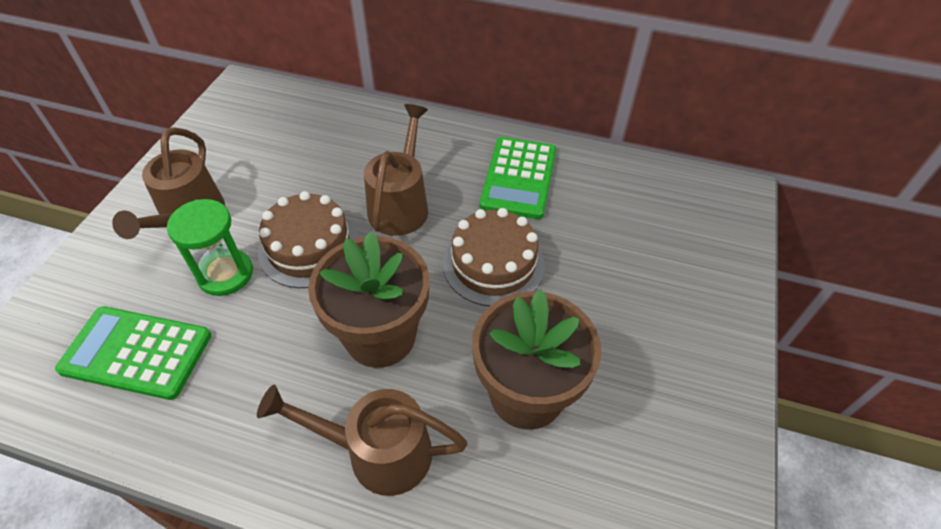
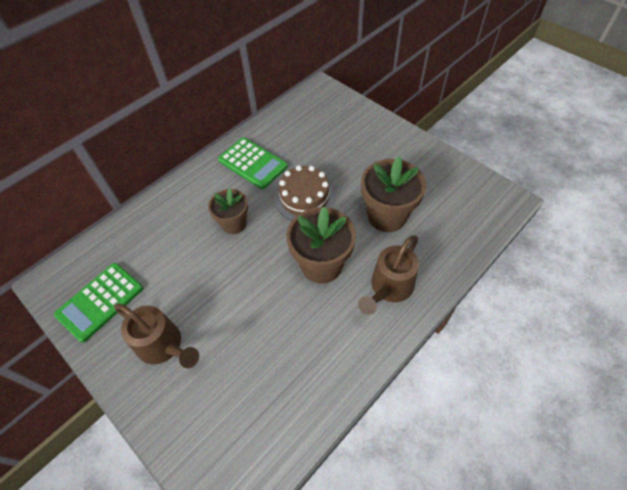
camera: 60 degrees left, 5 degrees up
green calculator [55,306,211,400] -> green calculator moved to [54,263,143,343]
green hourglass [167,199,253,296] -> none
brown cake [258,191,359,288] -> none
brown watering can [364,104,428,236] -> brown flower pot [208,188,248,234]

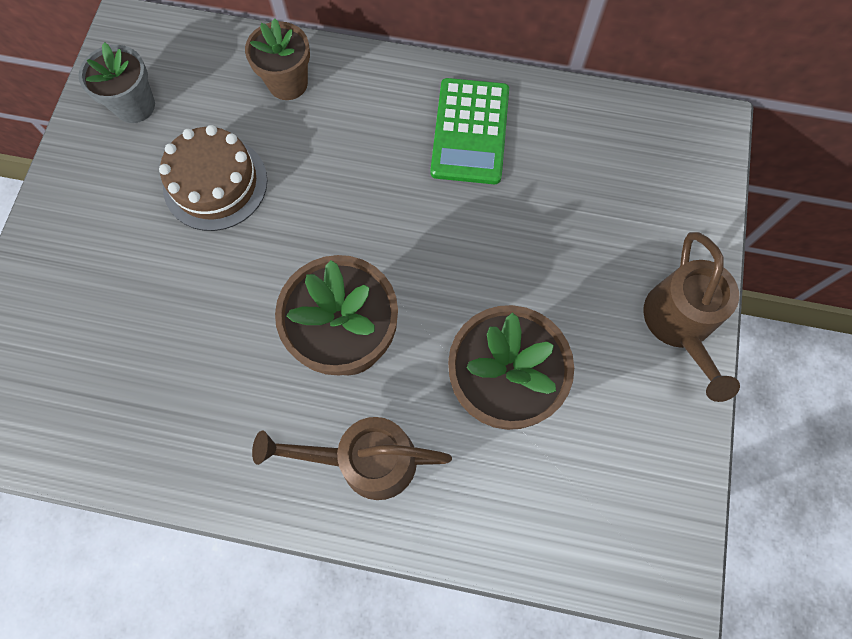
camera: 55 degrees right, 15 degrees up
green calculator [54,263,143,343] -> grey flower pot [78,42,155,123]
brown watering can [114,304,199,368] -> brown watering can moved to [643,232,740,402]
brown flower pot [208,188,248,234] -> brown flower pot moved to [245,18,310,100]
brown cake [275,165,334,221] -> brown cake moved to [159,125,267,231]

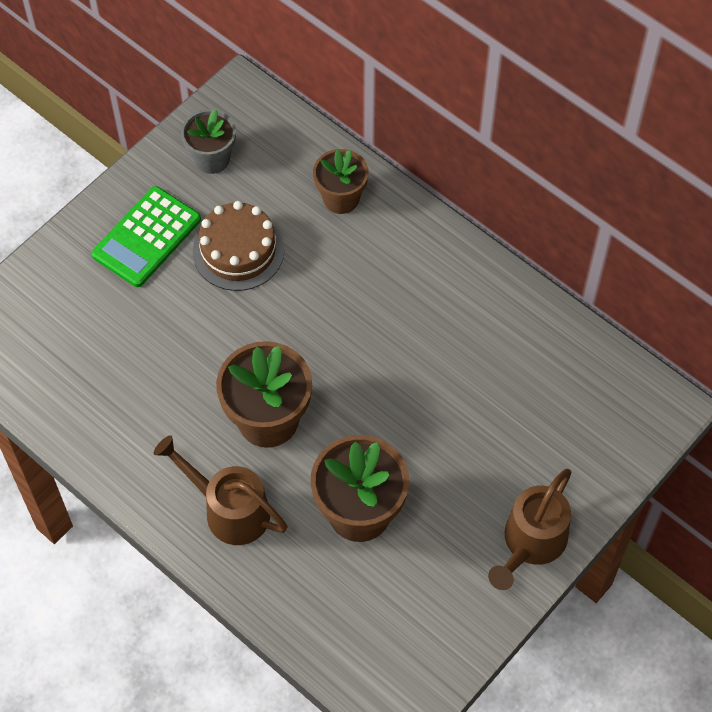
camera: 30 degrees right, 10 degrees down
green calculator [430,78,509,184] -> green calculator moved to [92,186,201,287]

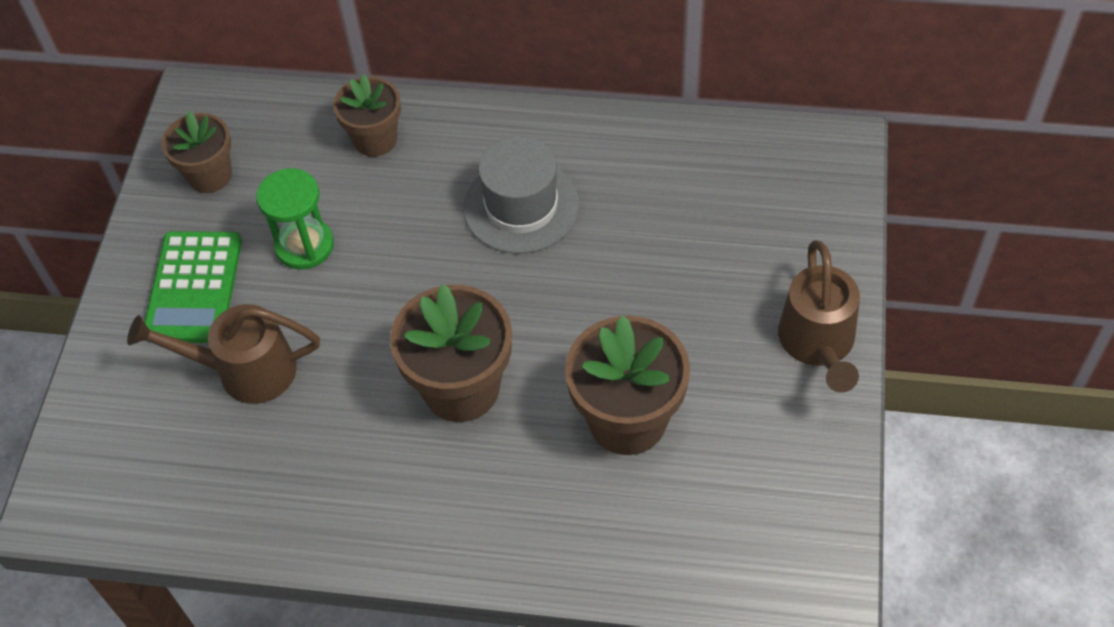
camera: 30 degrees left, 5 degrees down
brown watering can [154,435,287,545] -> brown watering can moved to [127,304,320,404]
grey flower pot [181,109,236,174] -> brown flower pot [161,111,232,193]
brown cake [193,201,284,291] -> green hourglass [256,168,334,270]
none -> grey hat [463,136,580,254]

